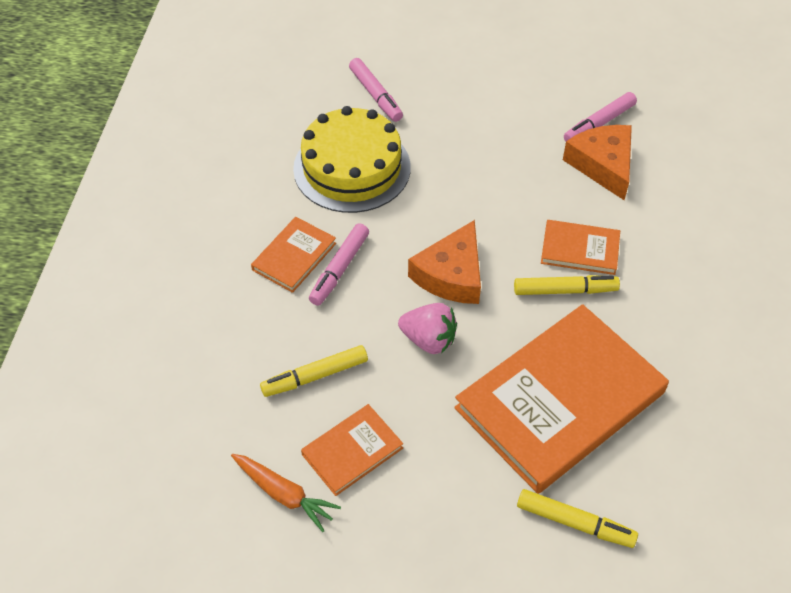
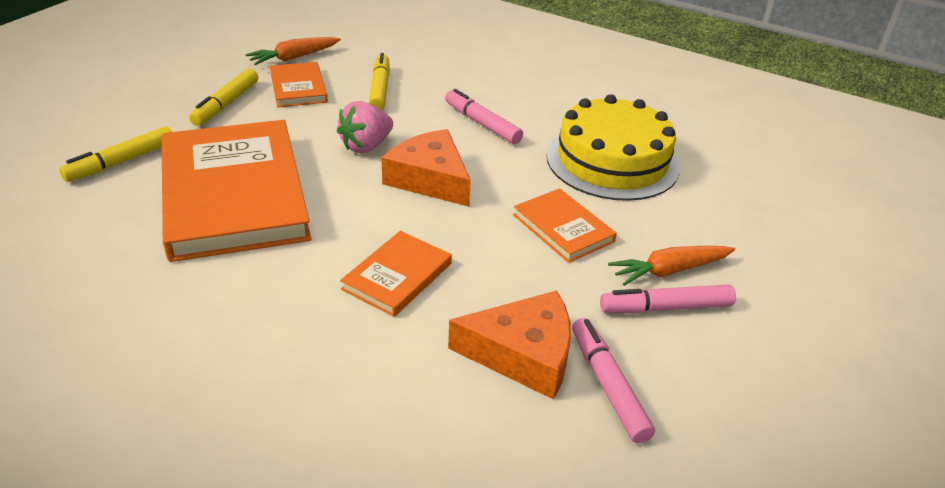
camera: 110 degrees right, 15 degrees down
orange book [251,217,336,293] -> orange book moved to [513,188,617,263]
pink marker [349,58,403,122] -> pink marker moved to [600,284,736,313]
yellow marker [514,275,620,295] -> yellow marker moved to [189,68,258,126]
none -> orange carrot [608,246,735,286]

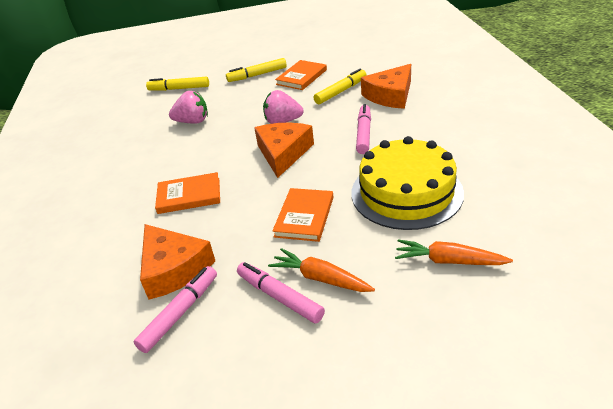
camera: 55 degrees right, 0 degrees up
orange book [161,120,311,262] -> pink strawberry [169,91,208,124]
orange carrot [245,37,341,65] -> orange carrot moved to [395,239,513,265]
none -> orange cheese [361,64,411,109]

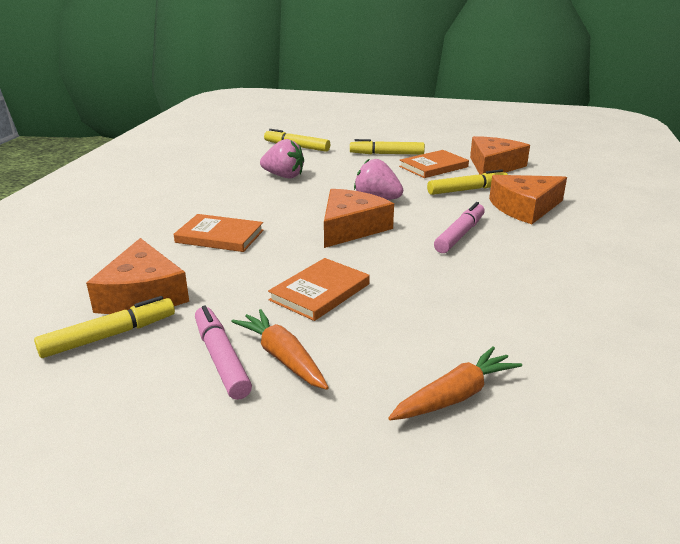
camera: 20 degrees right, 10 degrees down
pink marker [134,266,217,353] -> yellow marker [34,296,175,358]
yellow cake [352,136,464,230] -> none
orange carrot [395,239,513,265] -> orange carrot turned 105 degrees clockwise [388,346,522,420]
none -> orange cheese [470,136,530,175]

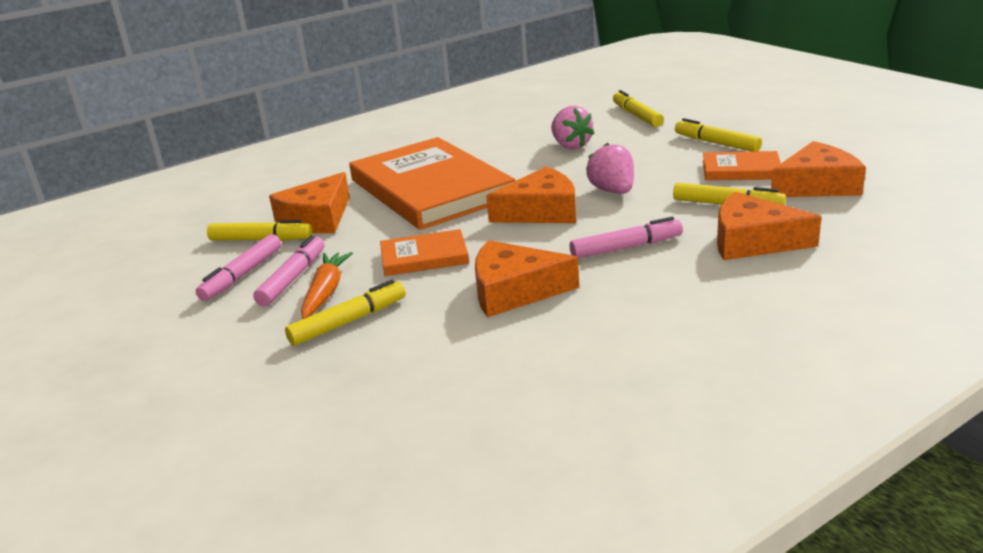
camera: 45 degrees right, 0 degrees up
orange book [174,214,264,252] -> orange book [349,137,515,230], size x2.16
orange carrot [388,346,522,420] -> none
none -> pink marker [196,234,281,301]
none -> yellow marker [285,280,406,346]
none -> orange cheese [475,240,579,317]

